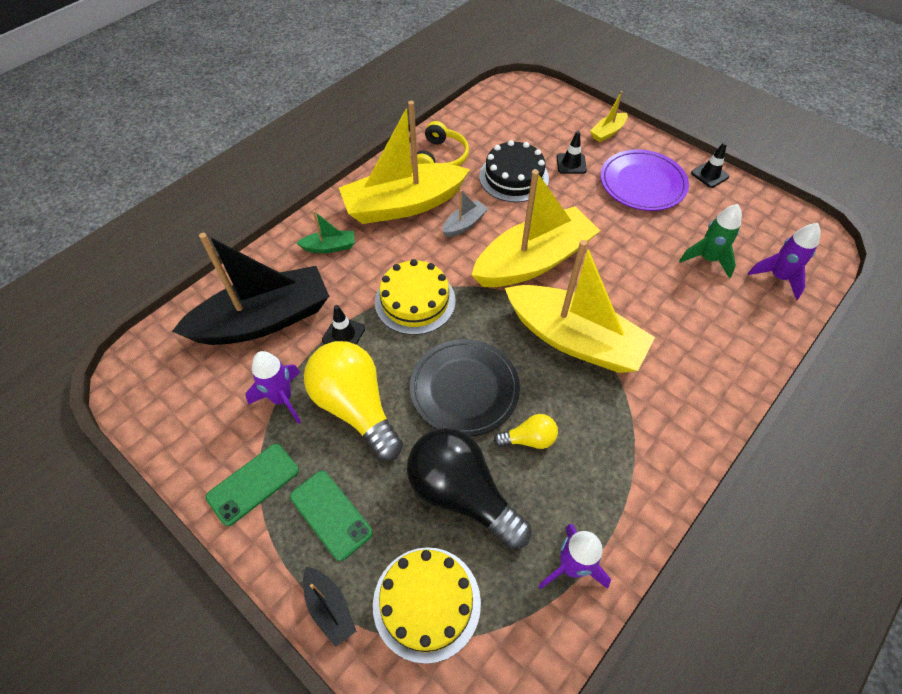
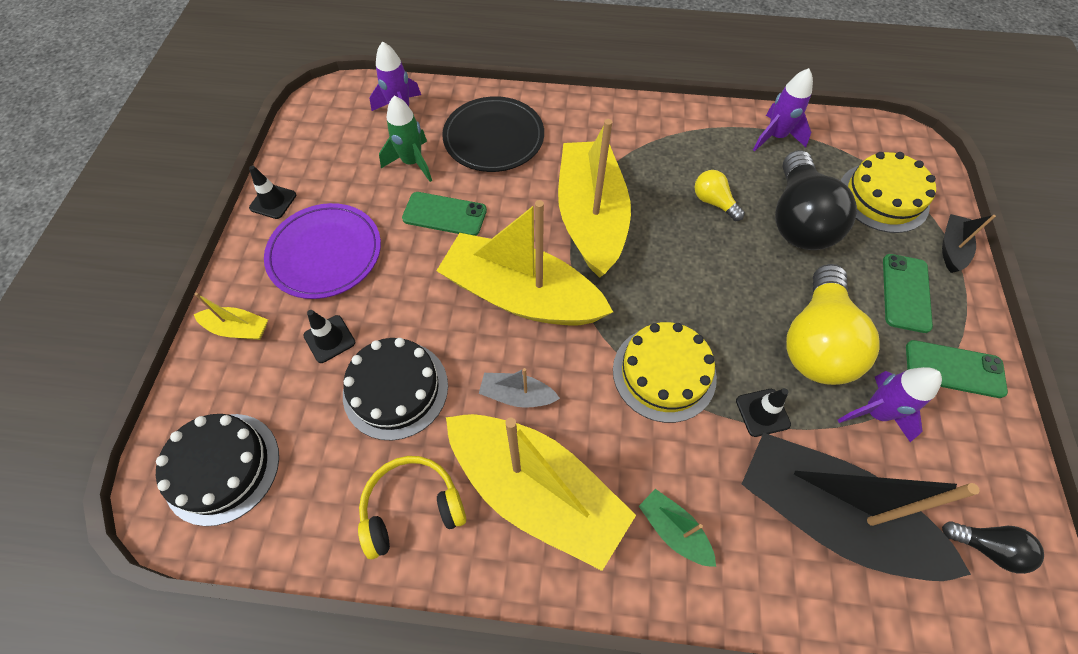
camera: 125 degrees left, 5 degrees up
black plate [410,339,520,436] -> black plate moved to [442,96,544,172]
none -> black cake [156,414,279,526]
none -> green phone [402,192,487,236]
none -> black light bulb [942,521,1044,574]

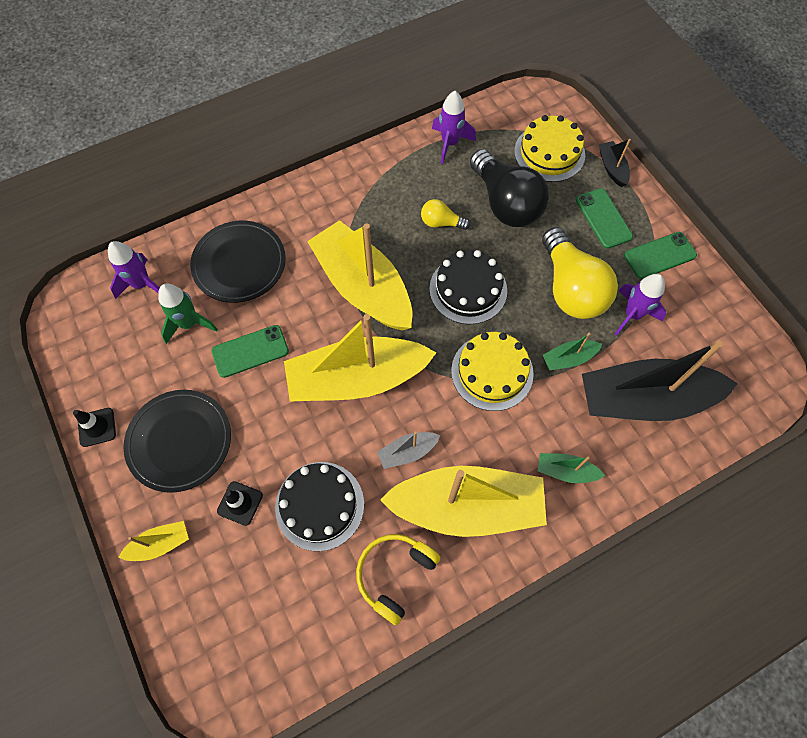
camera: 35 degrees left, 5 degrees up
black cake [156,414,279,526] -> black cake moved to [430,250,507,325]
purple plate [264,203,381,299] -> black plate [124,390,231,493]
black traffic cone [736,388,791,437] -> green boat [543,332,602,370]
black light bulb [942,521,1044,574] -> none

